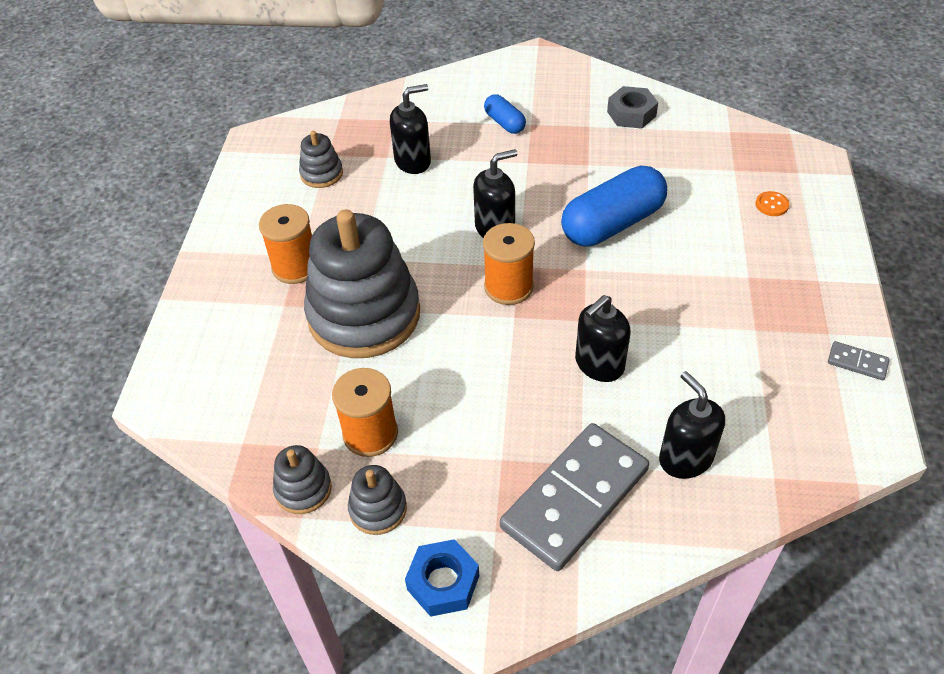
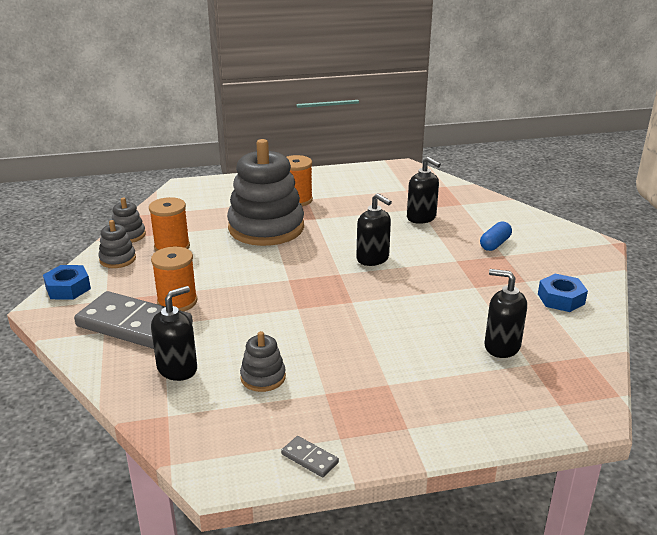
camera: 70 degrees right, 20 degrees down
grey stacking toy [299,131,343,188] -> grey stacking toy moved to [240,331,286,392]
orange spool [483,223,535,305] -> orange spool moved to [151,246,197,311]
blue capsule [561,166,667,247] -> none
black soap dispenser [575,295,631,382] -> black soap dispenser moved to [484,269,527,358]
grey nut [607,86,658,129] -> blue nut [538,274,588,312]
orange button [755,191,789,216] -> none
grey domino [828,341,890,380] -> grey domino turned 60 degrees counterclockwise [281,436,339,478]

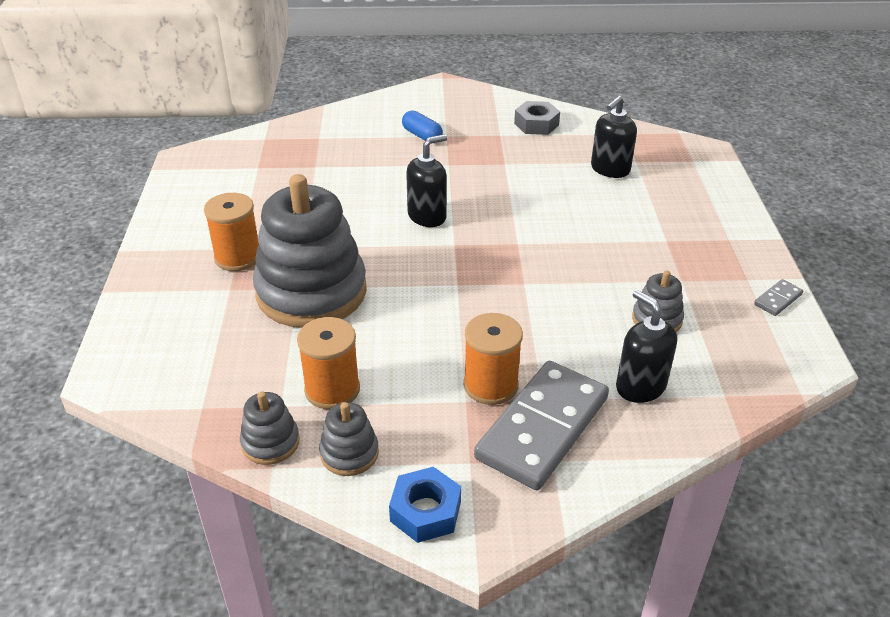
camera: 80 degrees left, 10 degrees up
black soap dispenser [407,157,441,224] -> none
blue nut [538,274,588,312] -> grey nut [514,101,560,135]

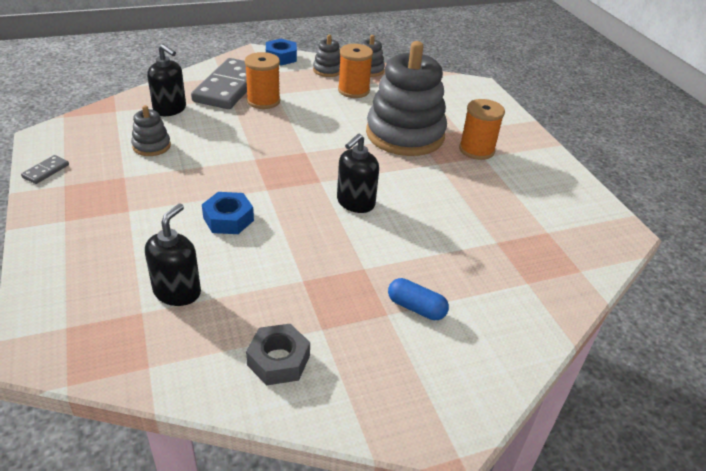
camera: 160 degrees right, 0 degrees up
none -> blue nut [202,192,254,234]

